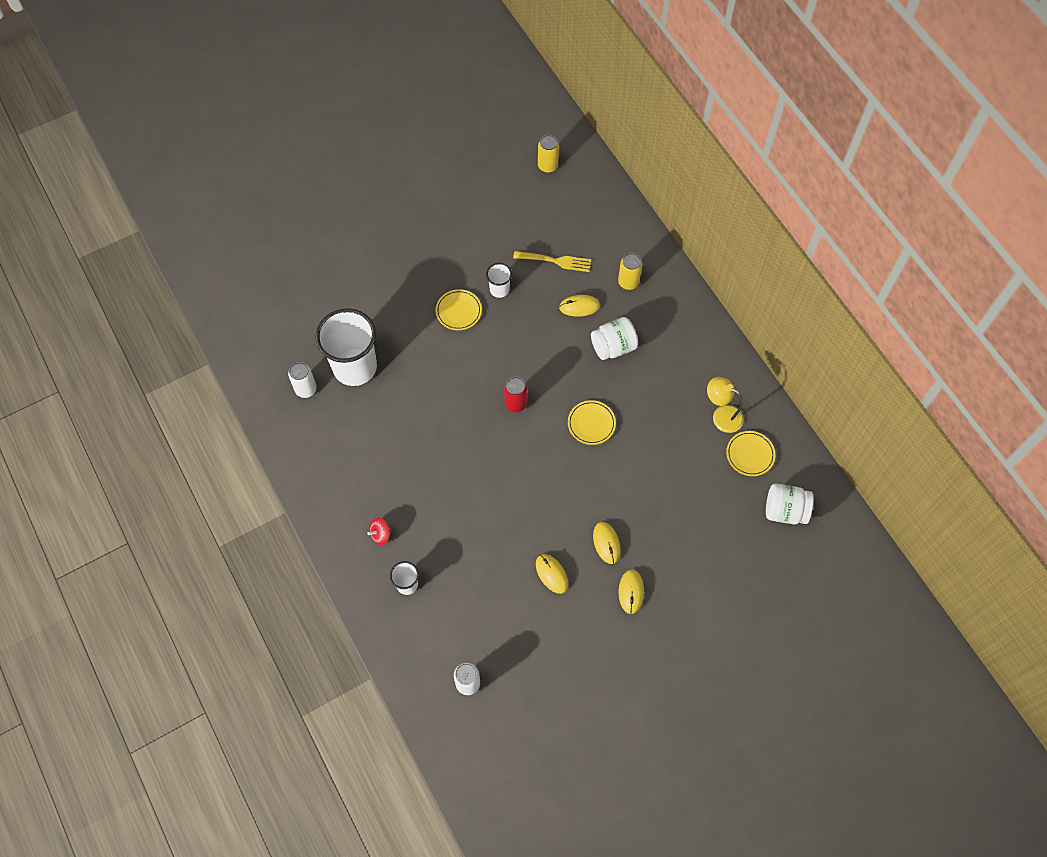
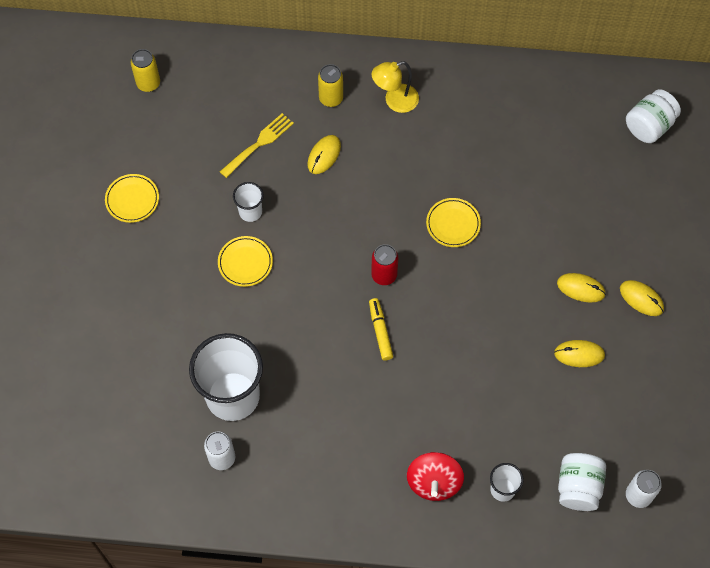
camera: 55 degrees left, 0 degrees up
red spinning top [367,518,392,545] -> red spinning top [407,452,464,501], size x1.73
white jar [591,317,638,360] -> white jar moved to [558,453,606,511]
yellow lamp [707,377,744,433] -> yellow lamp moved to [372,61,419,113]
yellow plate [726,431,775,476] -> yellow plate moved to [105,174,159,223]
none -> yellow marker [369,298,393,361]

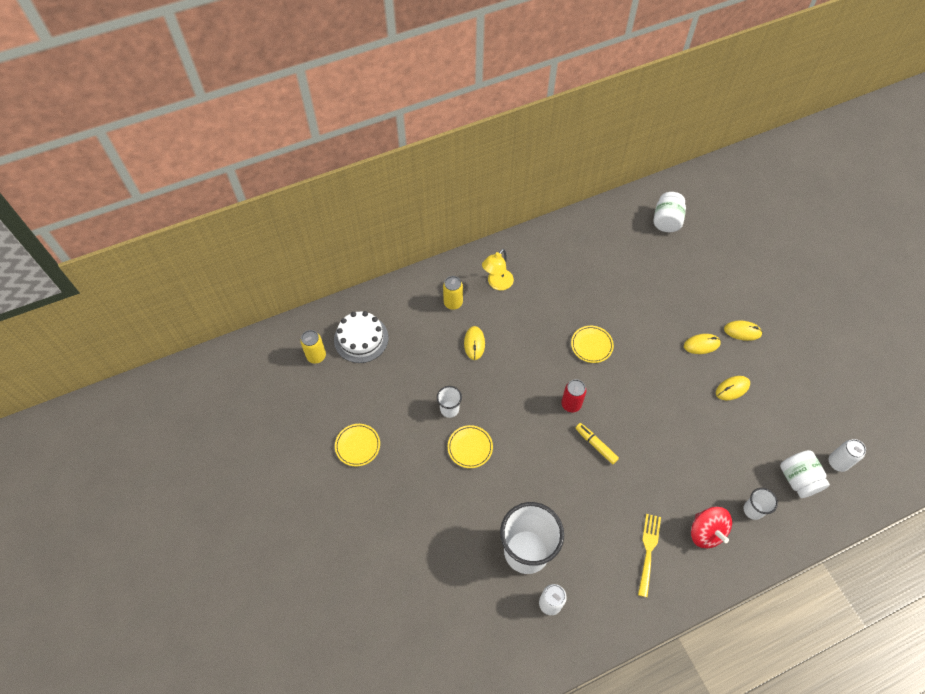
camera: 30 degrees left, 5 degrees down
yellow fork [220,113,294,178] -> yellow fork moved to [638,514,661,597]
none -> white cake [334,311,389,363]

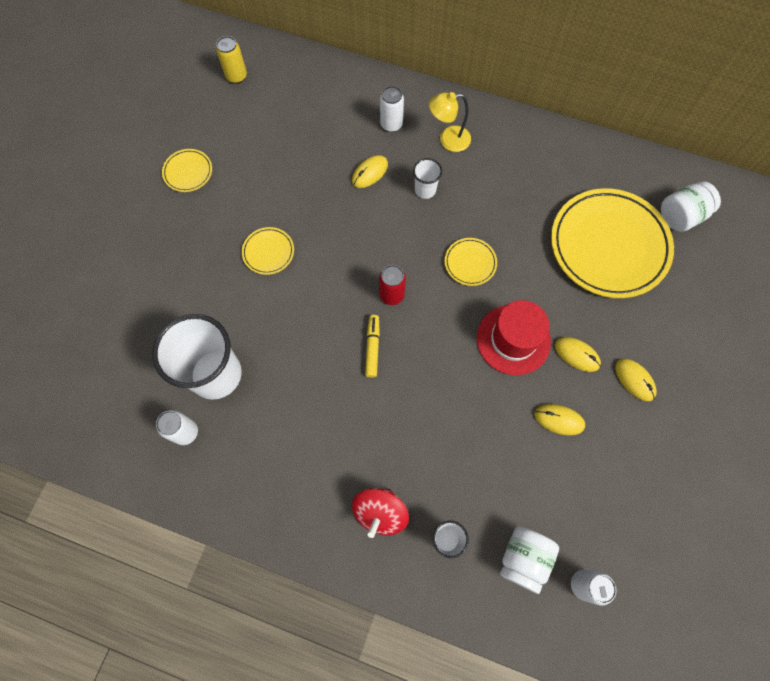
camera: 45 degrees right, 10 degrees up
white cake [334,311,389,363] -> none
white cup [437,386,462,418] -> white cup moved to [413,158,442,199]
yellow can [443,276,463,310] -> white can [380,86,404,132]
yellow fork [638,514,661,597] -> none
none -> red hat [477,300,551,375]
none -> yellow plate [551,188,674,298]

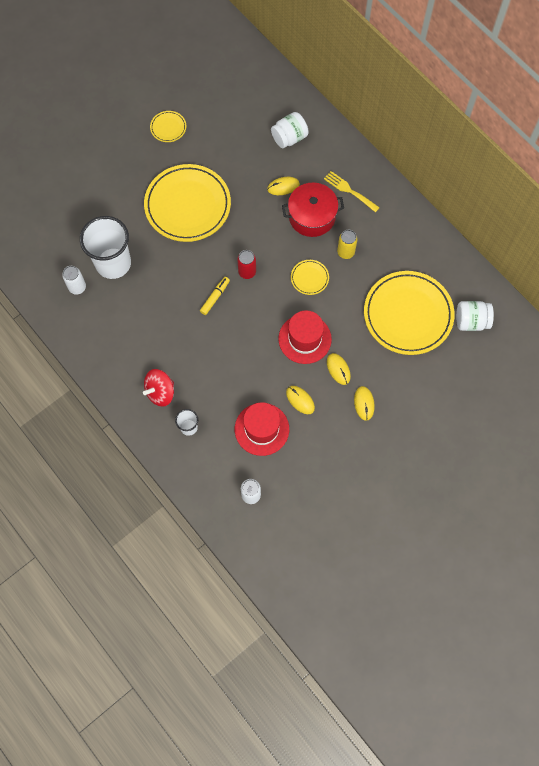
camera: 30 degrees right, 0 degrees up
yellow can [216,36,247,84] -> yellow can moved to [337,230,358,259]
yellow plate [242,227,294,275] -> yellow plate [144,164,231,242], size x2.31
white can [380,86,404,132] -> none
white cup [413,158,442,199] -> red pot [282,183,344,237]
yellow lamp [429,92,471,152] -> yellow fork [324,171,380,213]
white jar [500,526,559,594] -> white jar moved to [271,112,309,148]
none -> red hat [235,402,289,456]

